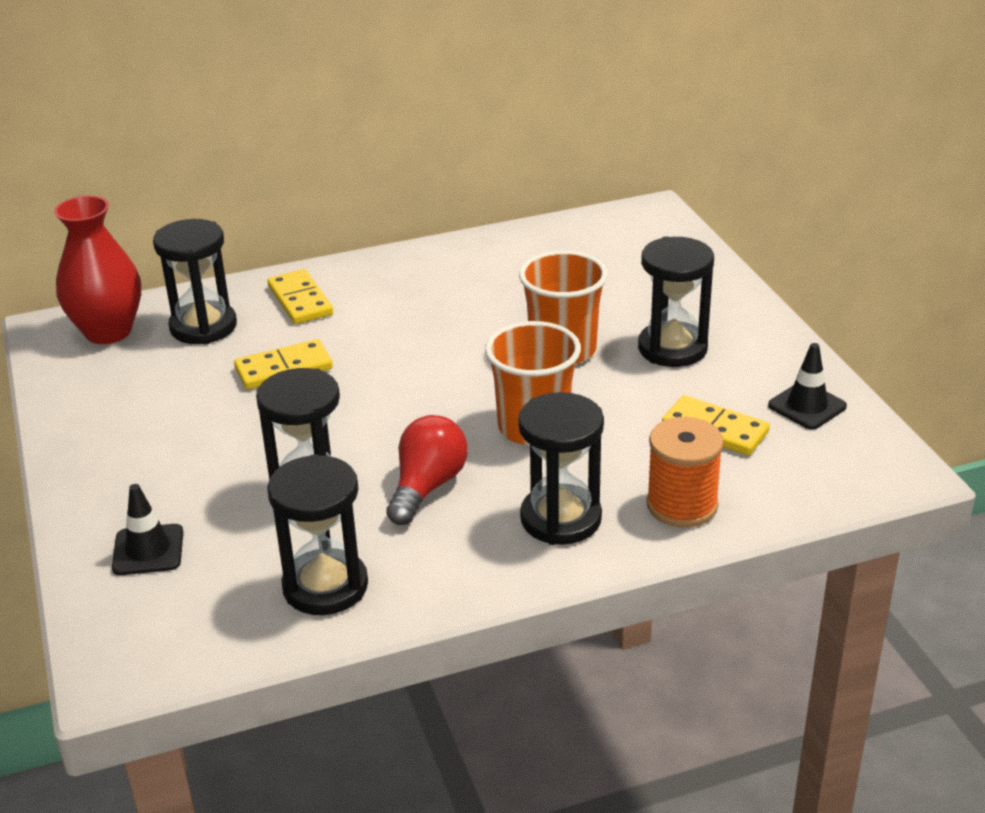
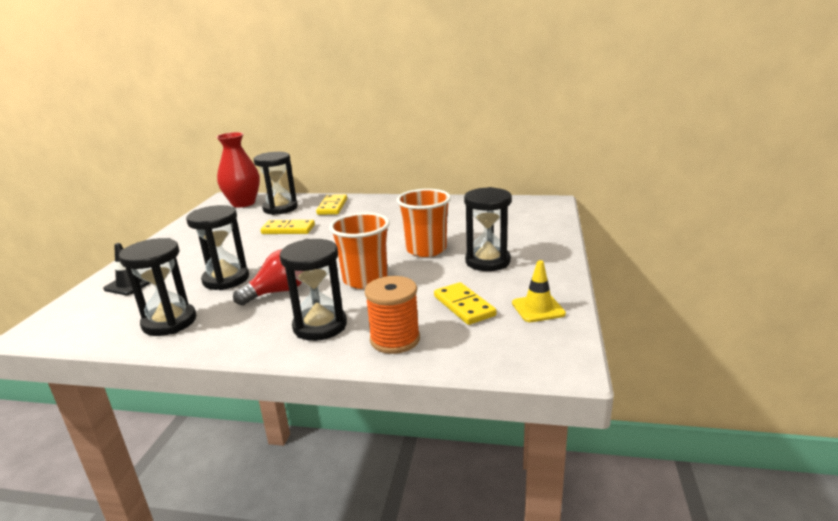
camera: 30 degrees right, 10 degrees down
black traffic cone [768,343,847,429] -> yellow traffic cone [512,260,566,322]

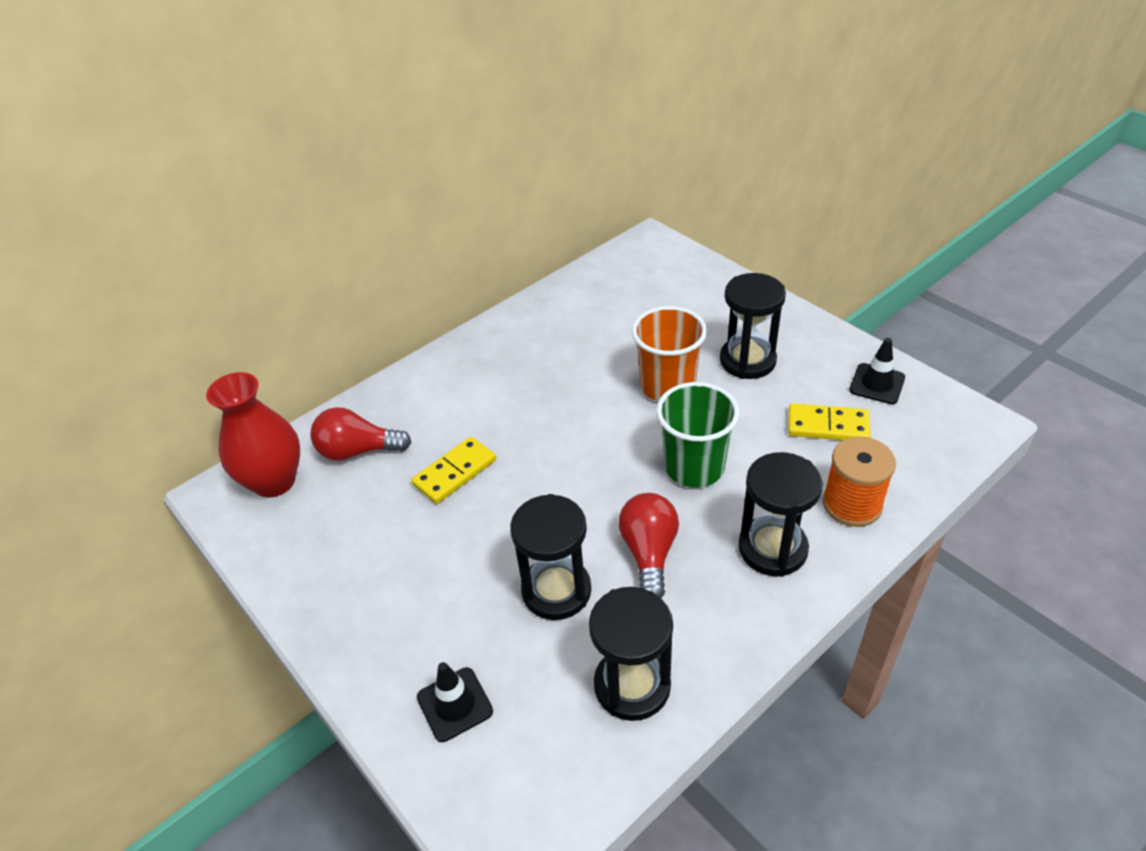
camera: 50 degrees left, 20 degrees up
black hourglass [253,152,298,215] -> red light bulb [310,407,411,461]
yellow domino [316,194,347,215] -> none
orange cup [329,213,390,289] -> green cup [656,382,739,488]
yellow traffic cone [512,260,566,322] -> black traffic cone [849,338,905,404]

